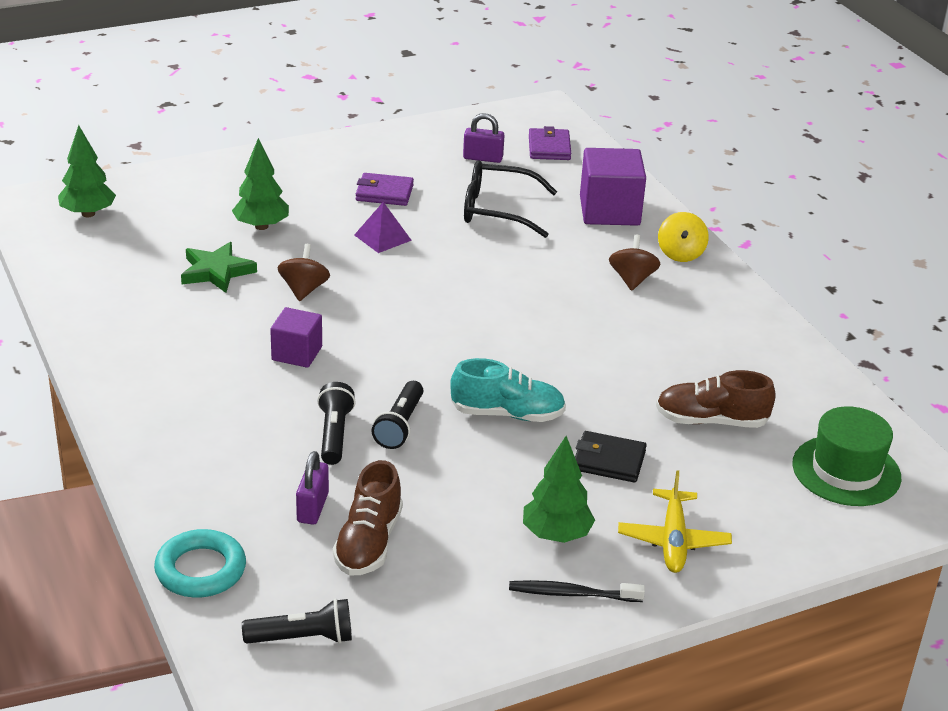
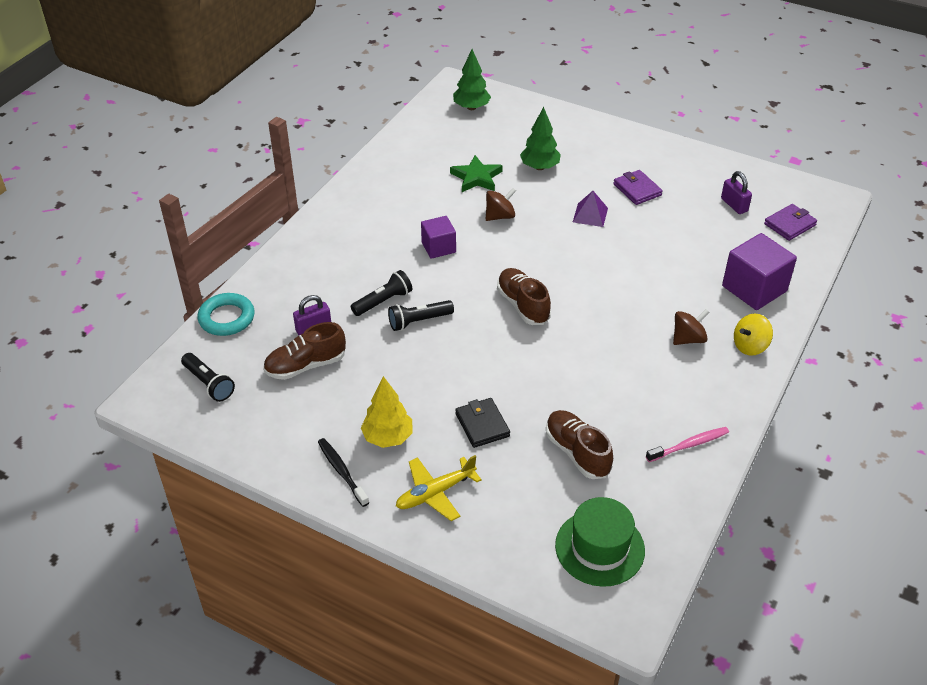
camera: 55 degrees right, 10 degrees up
turquoise shoe [450,358,566,422] -> none
black glasses [464,160,557,238] -> none
green tree [523,436,595,543] -> yellow tree [361,376,413,448]
none -> brown shoe [497,268,551,325]
none -> pink toothbrush [646,427,729,462]

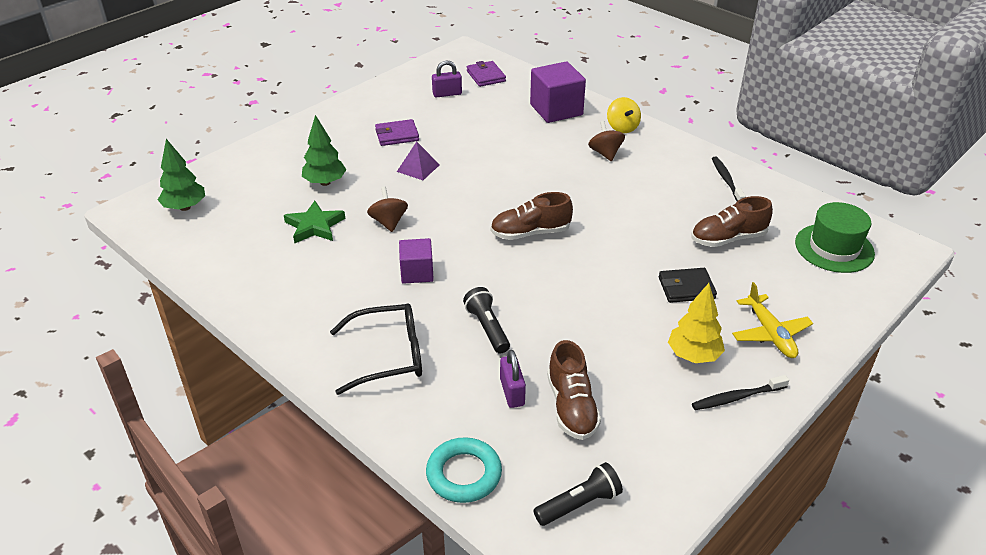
camera: 75 degrees left, 5 degrees down
black flashlight [388,300,454,331] -> none
pink toothbrush [646,427,729,462] -> black toothbrush [712,157,746,201]
none -> black glasses [330,303,422,395]

